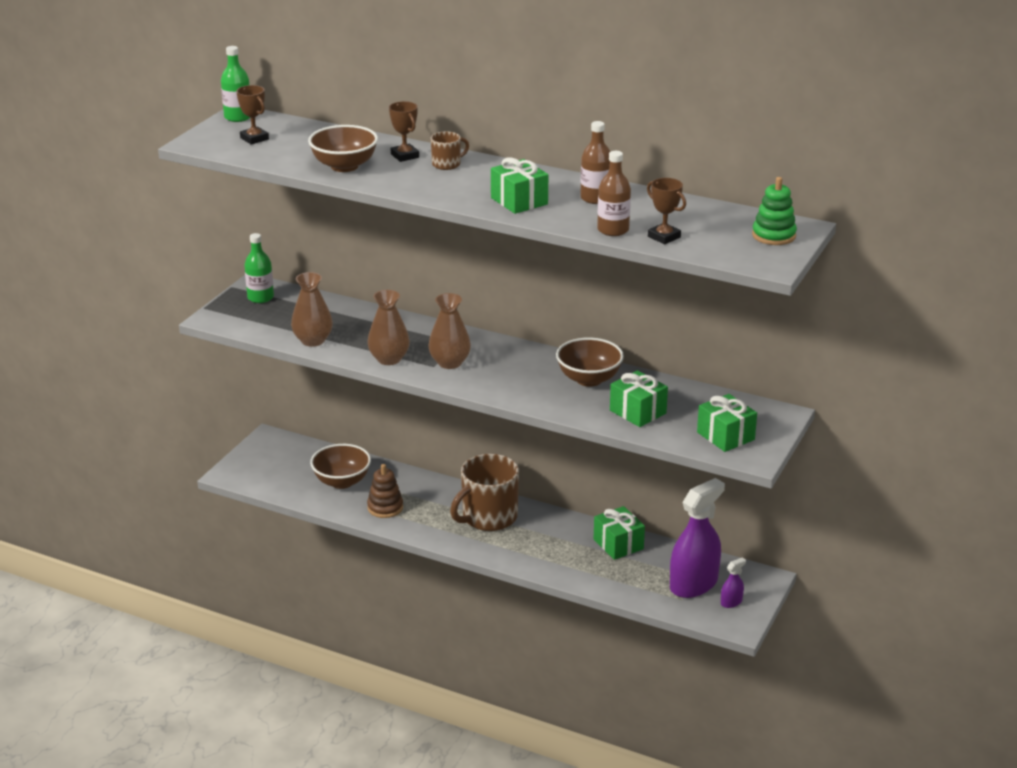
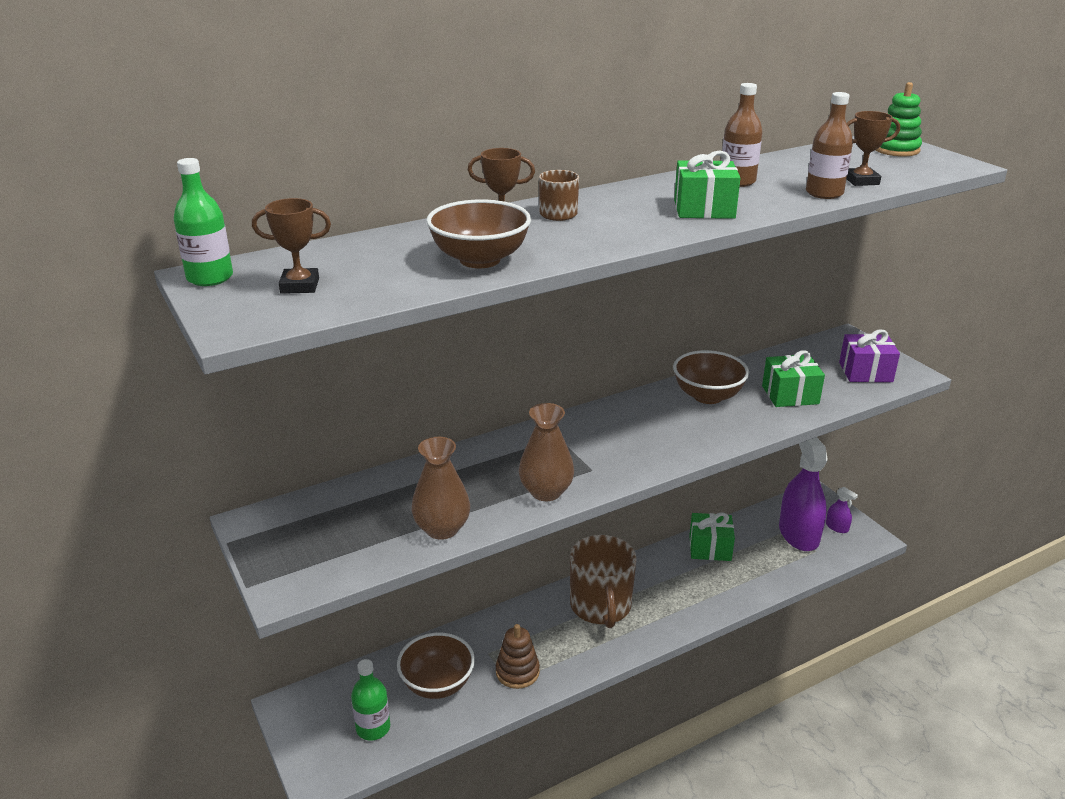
camera: 55 degrees left, 0 degrees up
green bottle [244,233,274,303] -> green bottle moved to [351,659,390,741]
brown vase [428,293,471,369] -> none
green gift [697,394,757,452] -> purple gift [839,329,900,382]
purple spray bottle [721,557,746,608] -> purple spray bottle turned 135 degrees clockwise [826,487,858,533]

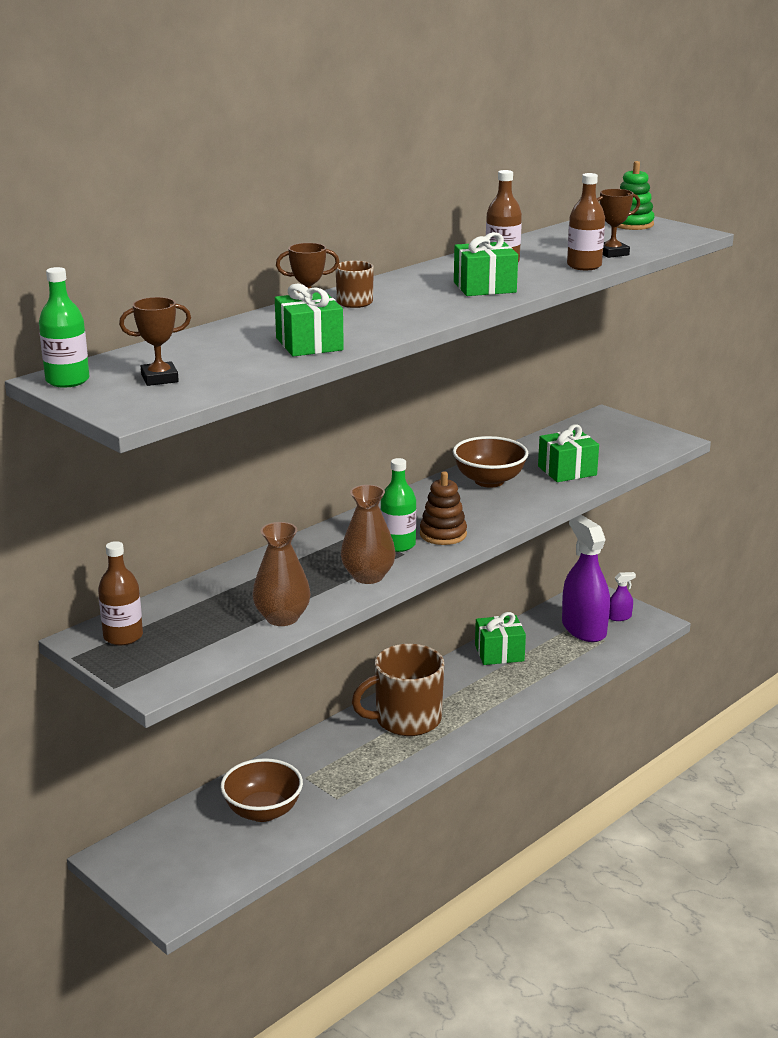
camera: 15 degrees left, 5 degrees down
green bottle [351,659,390,741] -> green bottle moved to [380,458,416,552]
brown bowl [426,199,531,268] -> green gift [275,284,344,357]
brown stacking toy [496,624,540,689] -> brown stacking toy moved to [420,471,467,545]
brown mug [570,535,636,628] -> brown mug turned 90 degrees clockwise [352,644,444,736]
purple spray bottle [826,487,858,533] -> purple spray bottle turned 45 degrees counterclockwise [609,572,636,621]
purple gift [839,329,900,382] -> none
none -> brown bottle [98,541,143,645]

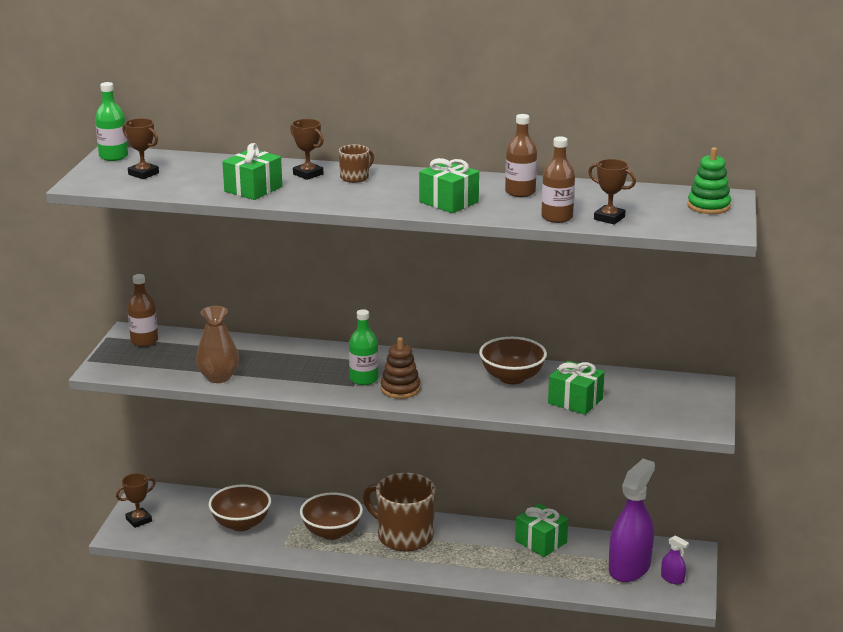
camera: 55 degrees right, 0 degrees up
brown vase [341,485,396,584] -> none
none -> brown trophy [116,473,156,528]
none -> brown bowl [300,492,363,540]

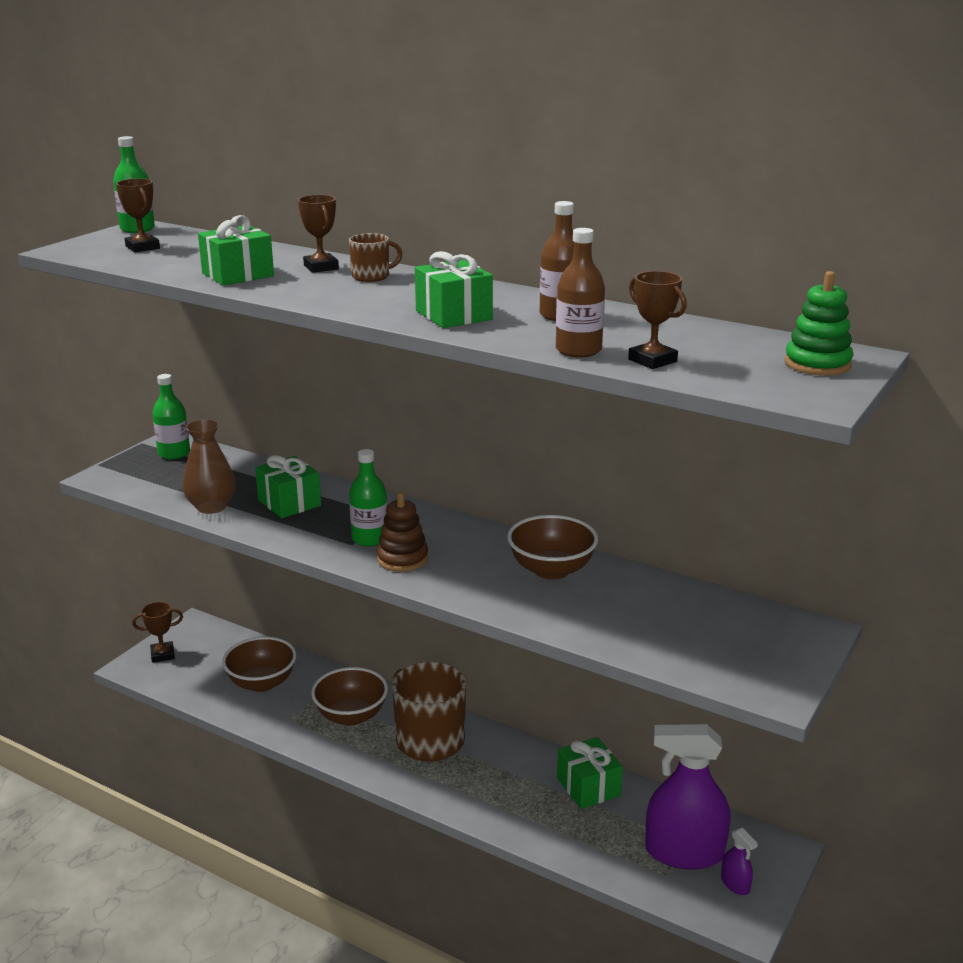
camera: 20 degrees right, 0 degrees up
brown bottle [127,274,158,347] -> green bottle [152,374,190,459]
green gift [548,361,605,415] -> green gift moved to [255,455,321,518]
purple spray bottle [609,459,655,582] -> purple spray bottle turned 135 degrees counterclockwise [645,724,731,870]

